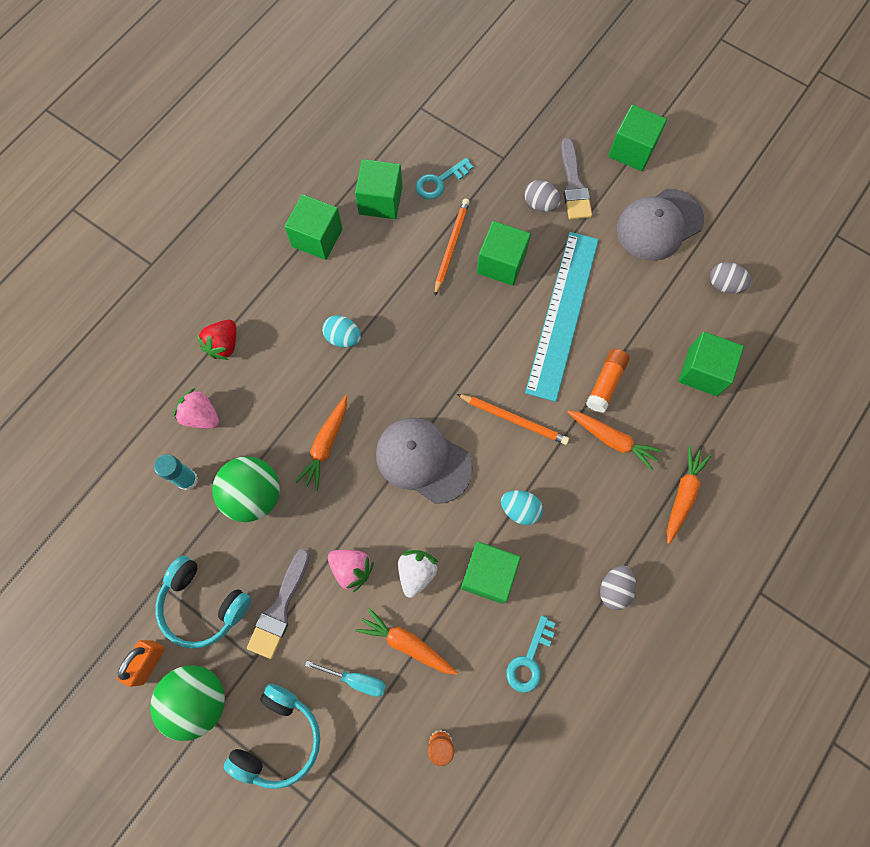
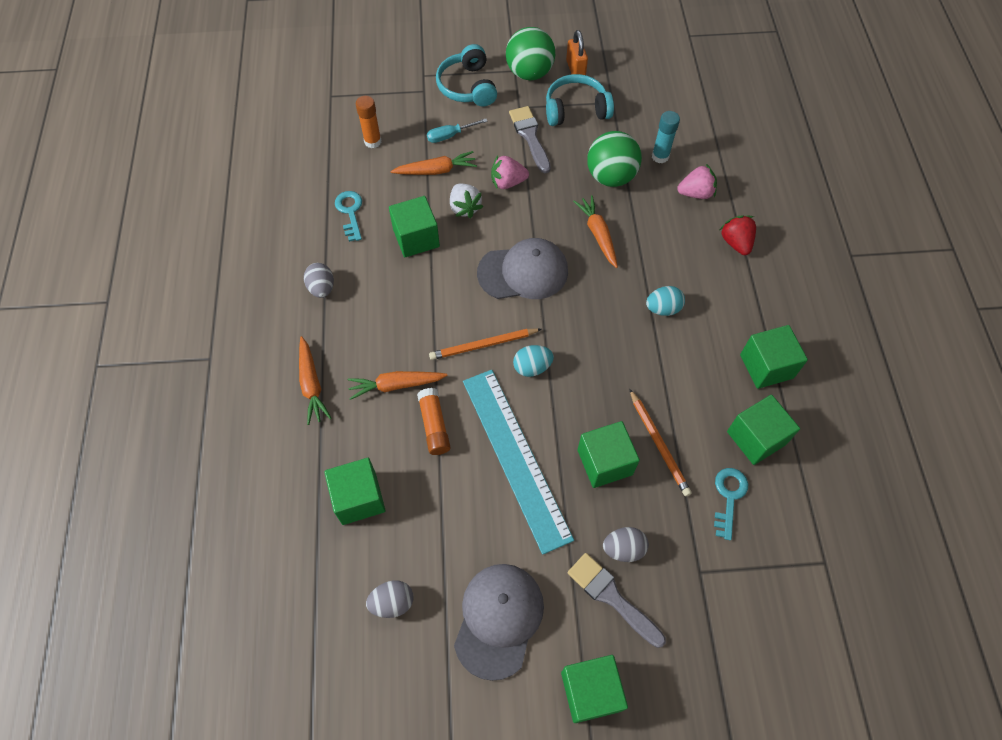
camera: 140 degrees right, 10 degrees down
turquoise egg [501,490,543,525] -> turquoise egg moved to [513,345,554,377]

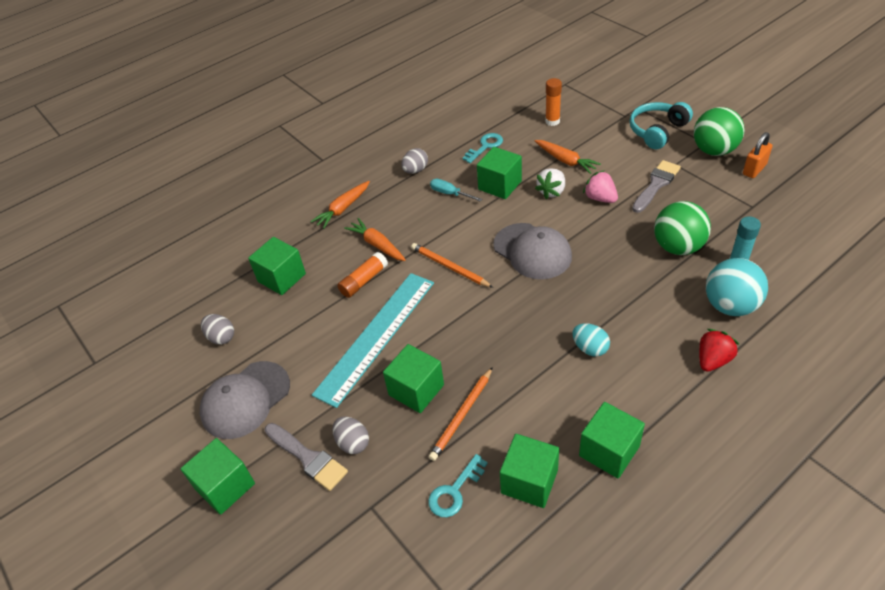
camera: 60 degrees right, 15 degrees down
turquoise screwdriver [427,119,488,143] -> turquoise screwdriver moved to [430,179,482,202]
grey cap [454,564,544,681] -> grey cap turned 150 degrees clockwise [200,361,290,439]
turquoise egg [513,345,554,377] -> none
turquoise headphones [546,74,614,126] -> none
grey brush [567,553,666,648] -> grey brush turned 120 degrees clockwise [264,423,348,491]
orange carrot [573,195,618,268] -> none
pink strawberry [677,164,717,199] -> turquoise ball [706,258,768,316]
turquoise key [714,468,748,540] -> turquoise key turned 150 degrees clockwise [428,454,488,517]

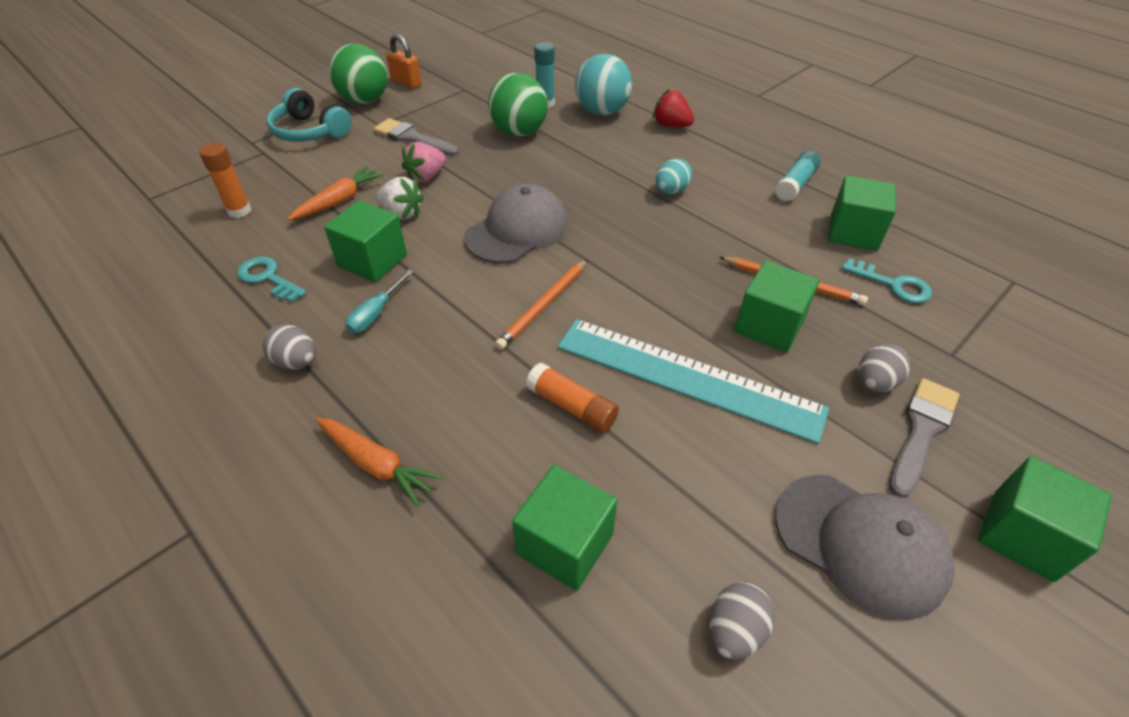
camera: 100 degrees left, 0 degrees up
orange carrot [344,218,406,261] -> none
green cube [579,402,645,478] -> turquoise glue stick [775,151,821,201]

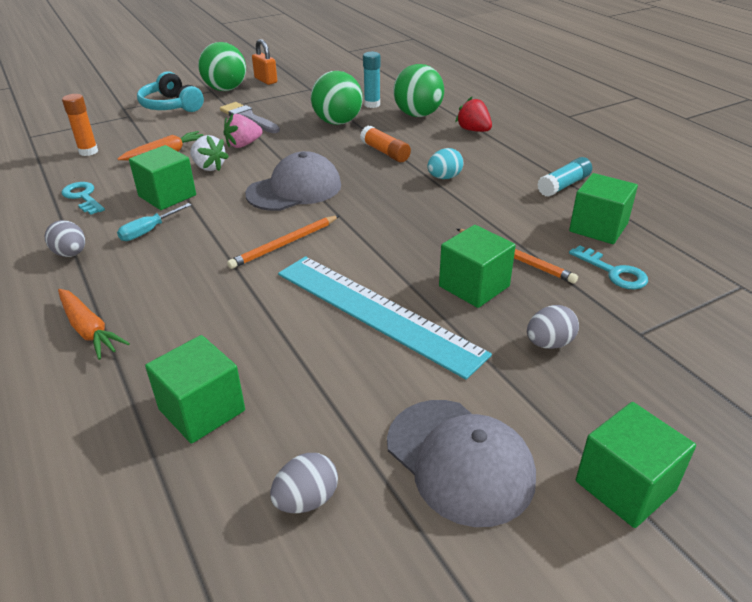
camera: 15 degrees right, 10 degrees down
orange glue stick [526,363,619,433] -> orange glue stick moved to [360,126,411,162]
turquoise ball [575,54,632,116] -> green ball [393,64,444,117]
grey brush [889,378,959,498] -> none

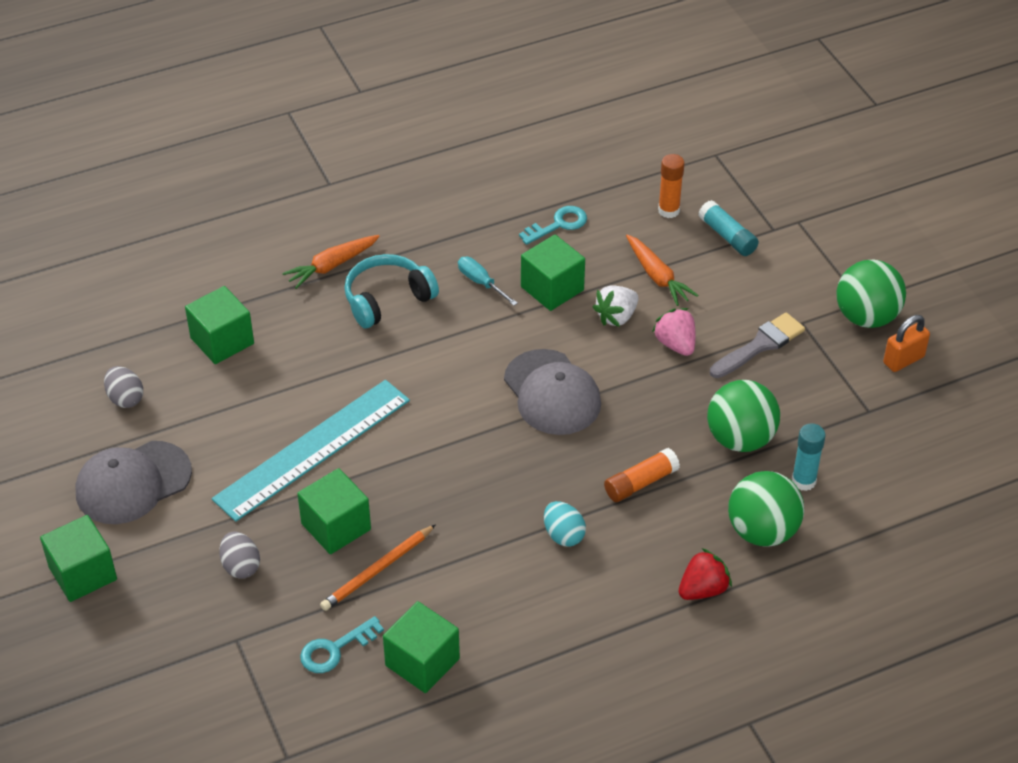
camera: 95 degrees right, 10 degrees up
grey egg [45,220,85,257] -> none
turquoise headphones [137,71,204,112] -> turquoise headphones moved to [344,254,439,328]
orange pencil [227,215,340,269] -> none
turquoise glue stick [537,157,592,197] -> turquoise glue stick moved to [698,200,759,256]

